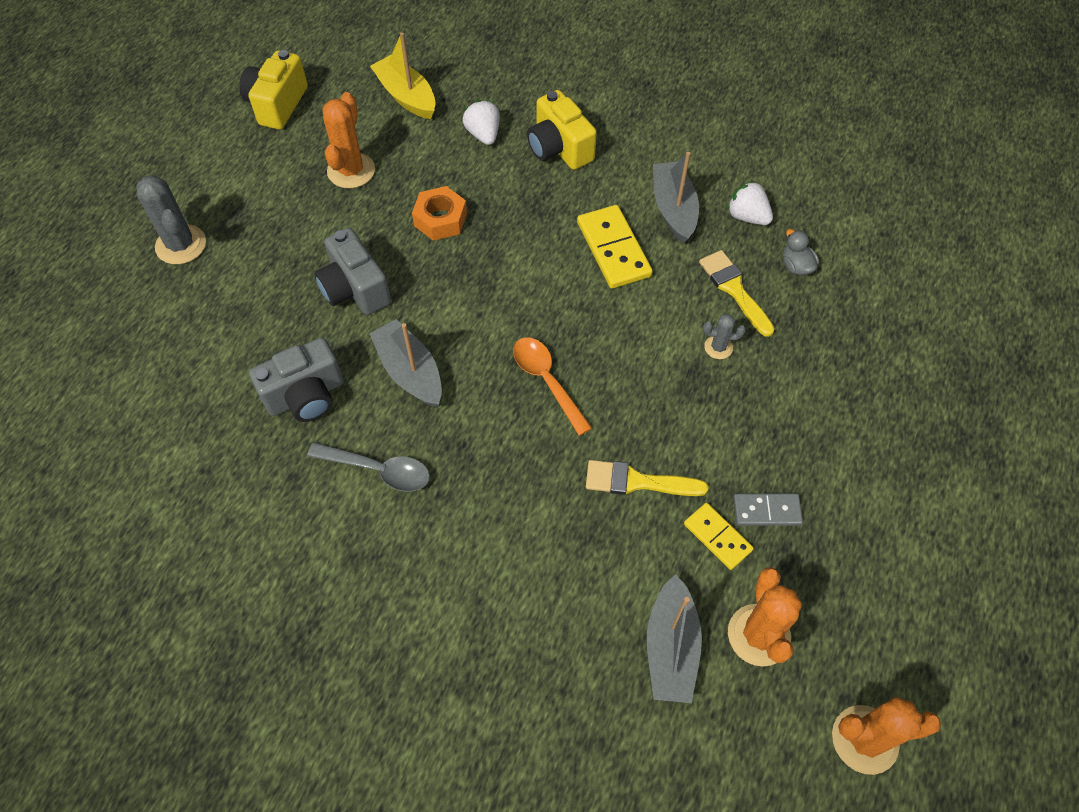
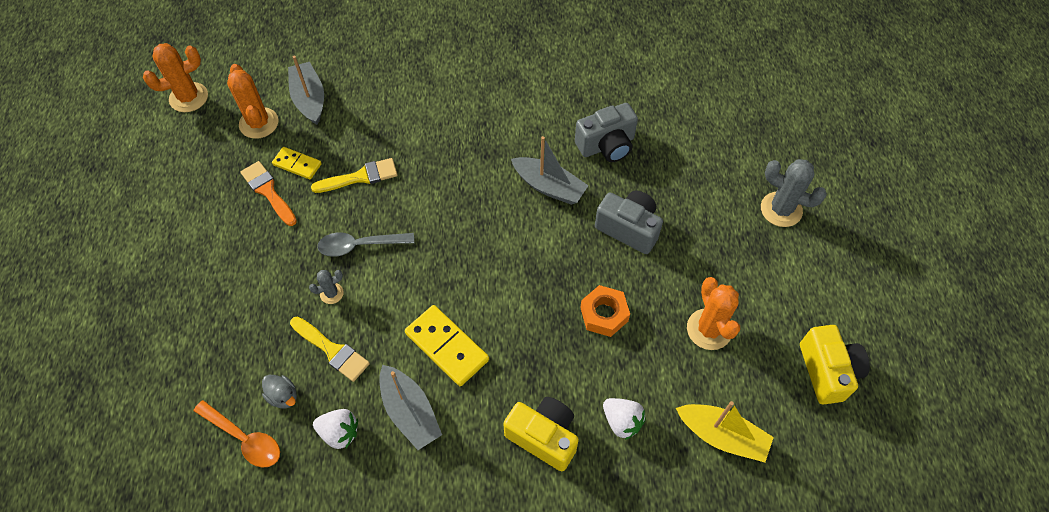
camera: 155 degrees right, 0 degrees up
grey camera [249,338,344,422] -> grey camera turned 150 degrees counterclockwise [575,103,638,162]
grey spoon [307,442,430,492] -> grey spoon moved to [317,232,414,257]
orange spoon [513,337,592,436] -> orange spoon moved to [194,400,280,467]
grey domino [733,493,803,526] -> orange brush [241,161,297,226]

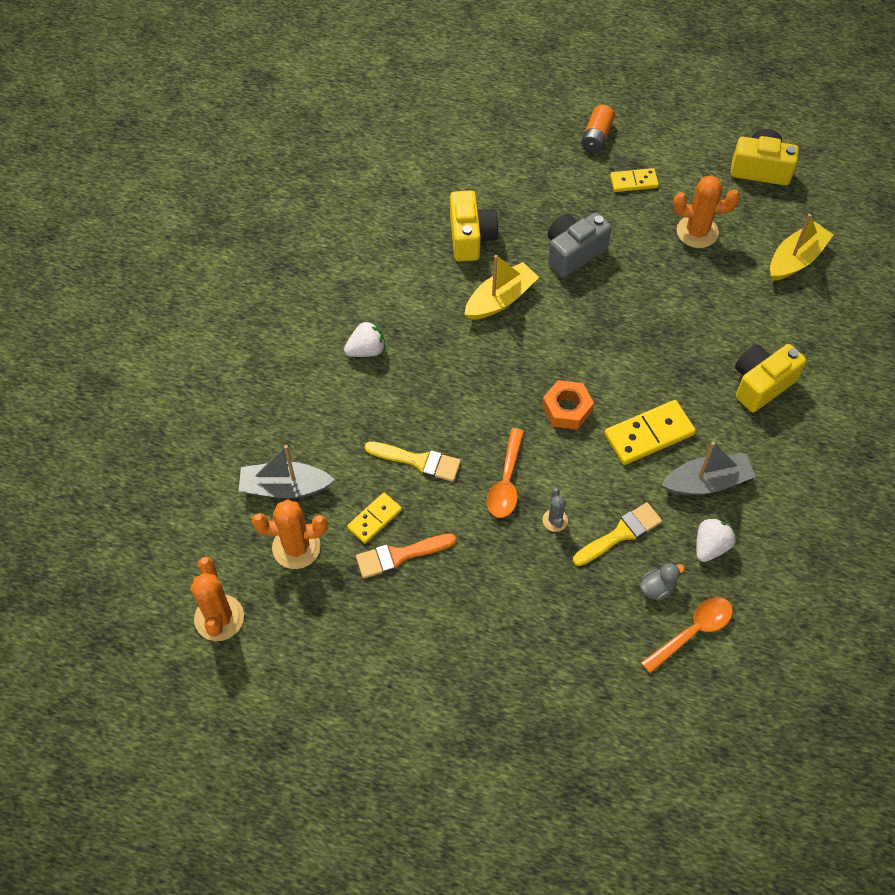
camera: 70 degrees left, 0 degrees up
yellow brush [311,158,398,193] -> yellow brush turned 105 degrees clockwise [365,441,461,482]
grey spoon [317,232,414,257] -> orange spoon [487,428,524,518]
grey boat [511,136,589,205] -> yellow boat [464,255,539,320]
grey camera [575,103,638,162] -> yellow camera [450,191,499,261]
orange nut [580,285,630,337] -> orange nut moved to [542,380,594,430]
white strawberry [603,398,646,440] -> white strawberry moved to [344,320,385,357]
grey cactus [761,159,827,227] -> orange battery [581,105,615,153]
none -> yellow domino [610,168,659,192]

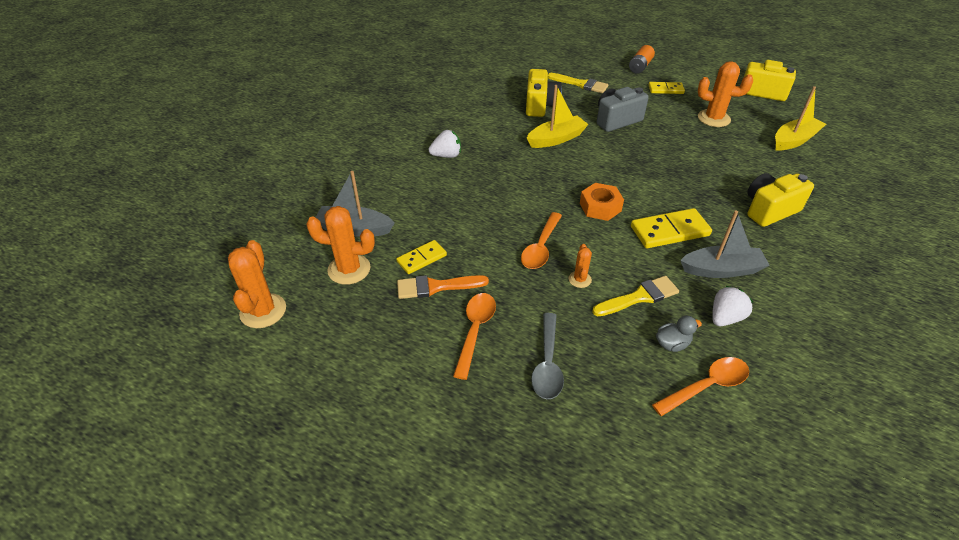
camera: 10 degrees right, 15 degrees down
yellow brush [365,441,461,482] -> yellow brush moved to [548,73,608,93]
grey cactus [542,488,568,532] -> orange cactus [569,244,592,288]
none -> orange spoon [453,293,496,380]
none -> grey spoon [531,313,564,399]

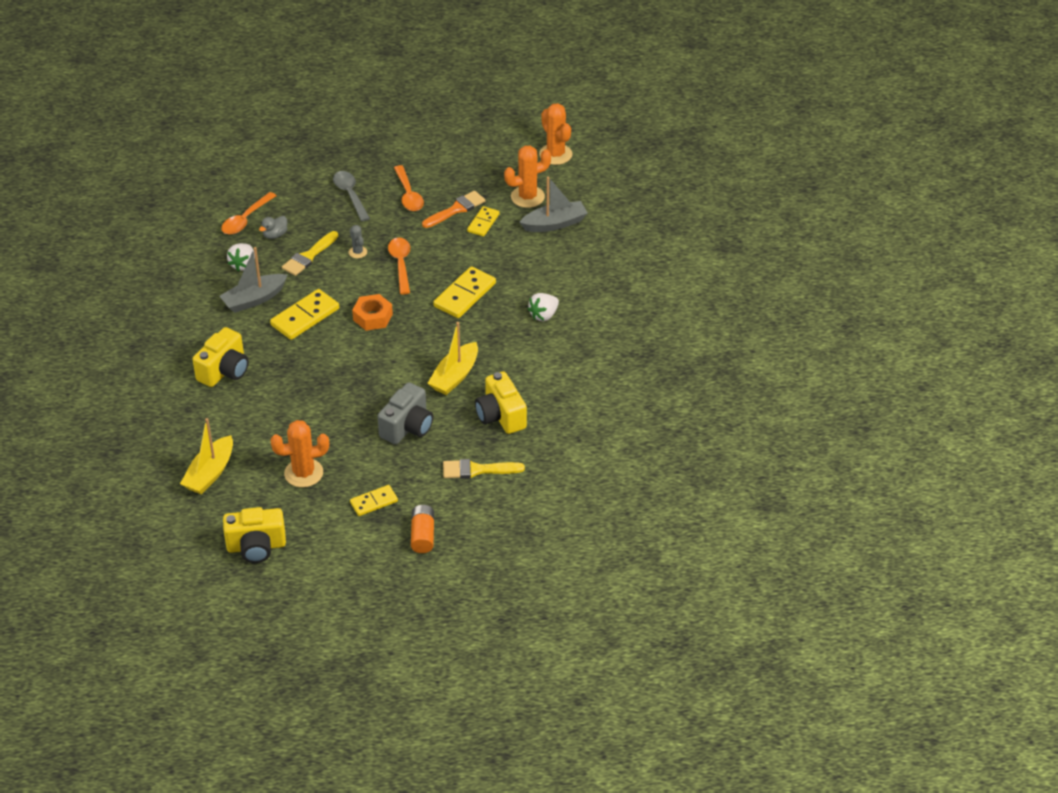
camera: 150 degrees right, 0 degrees up
orange cactus [569,244,592,288] -> grey cactus [349,225,367,258]
none -> yellow domino [433,266,496,318]

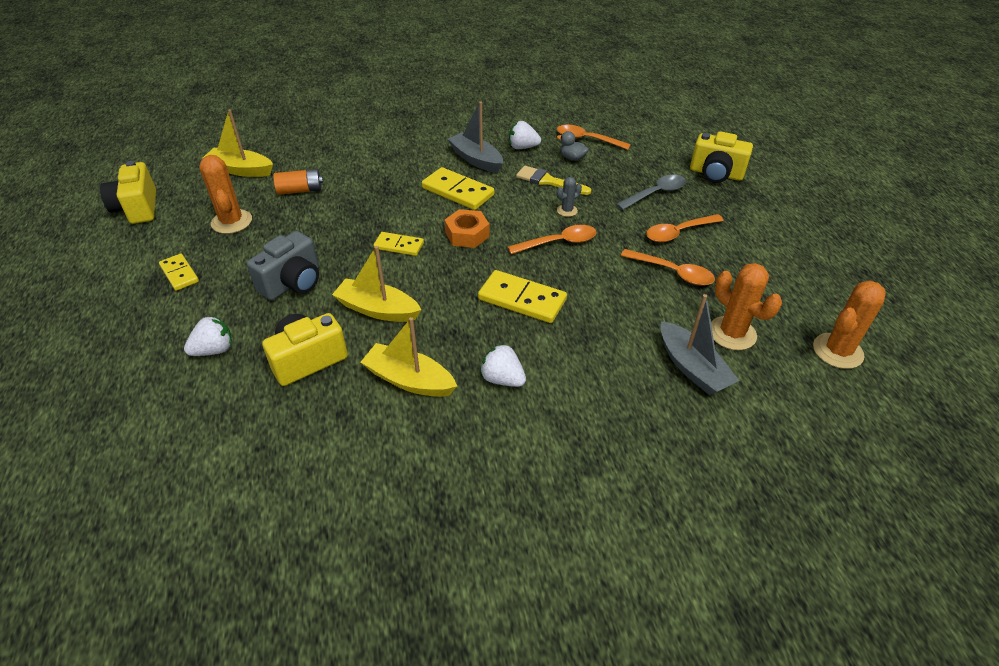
camera: 80 degrees right, 0 degrees up
yellow camera [192,327,249,387] -> yellow camera moved to [690,131,753,183]
grey camera [378,382,433,444] -> grey camera turned 75 degrees counterclockwise [247,231,319,300]
orange battery [411,505,434,553] -> orange battery moved to [273,169,323,195]
orange brush [422,191,485,228] -> orange spoon [621,249,715,286]
yellow brush [443,459,525,479] -> white strawberry [184,315,232,356]
yellow domino [467,206,500,236] -> yellow domino moved to [373,232,424,256]
none -> yellow boat [360,317,457,397]

